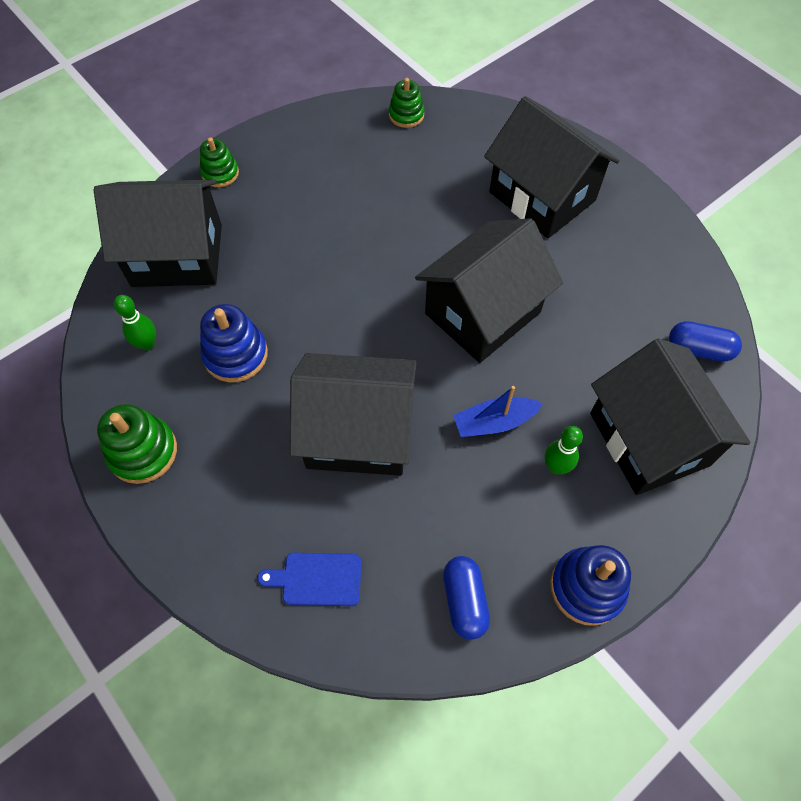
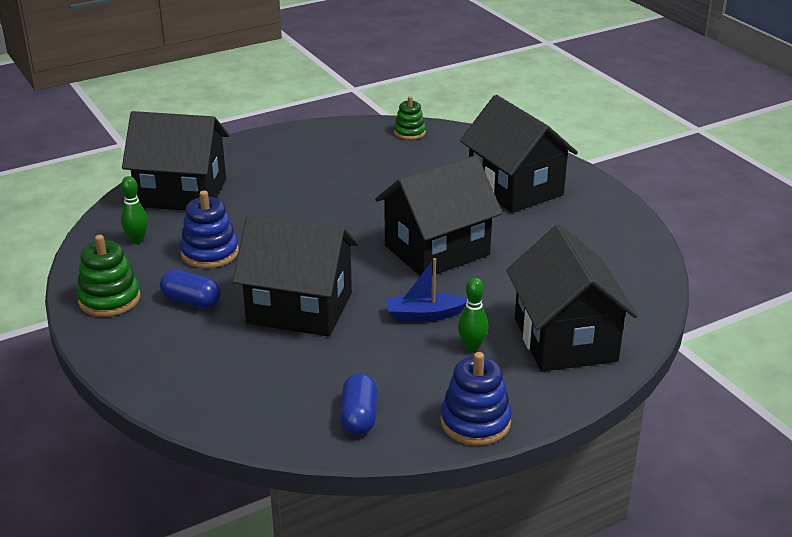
camera: 10 degrees right, 30 degrees down
green stacking toy [200,137,239,187] -> none
blue cutting board [258,553,361,606] -> none
blue capsule [669,321,742,362] -> blue capsule moved to [160,270,221,309]

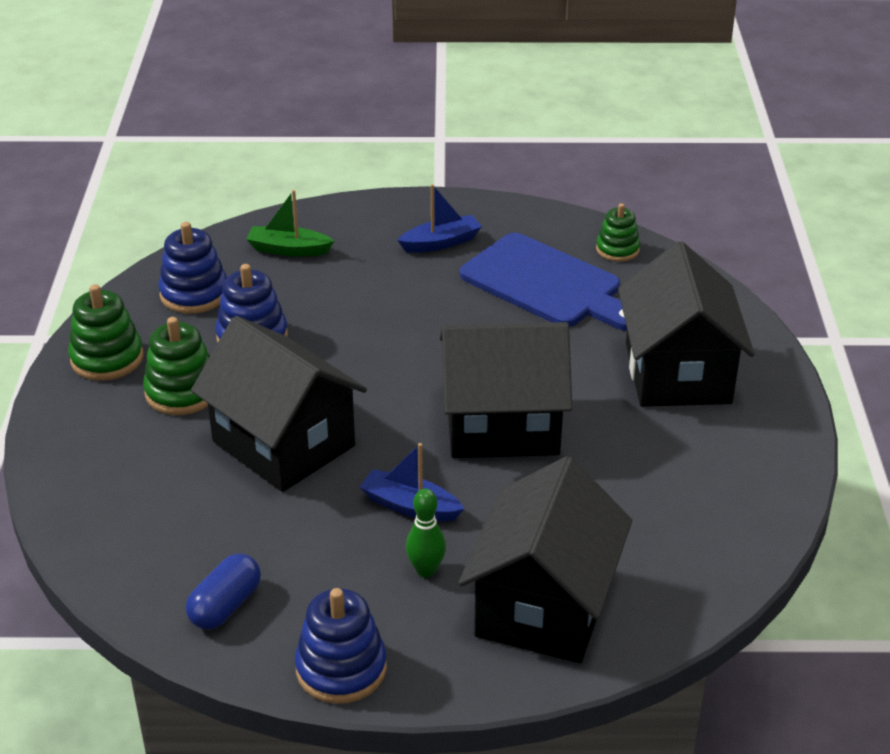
camera: 30 degrees right, 5 degrees up
green bowling pin [121,176,148,243] -> blue stacking toy [158,222,227,314]
black house [122,111,229,210] -> green boat [246,190,334,257]
blue capsule [160,270,221,309] -> green stacking toy [143,317,210,415]
none -> blue boat [397,184,482,252]
none -> blue cutting board [460,233,627,331]

